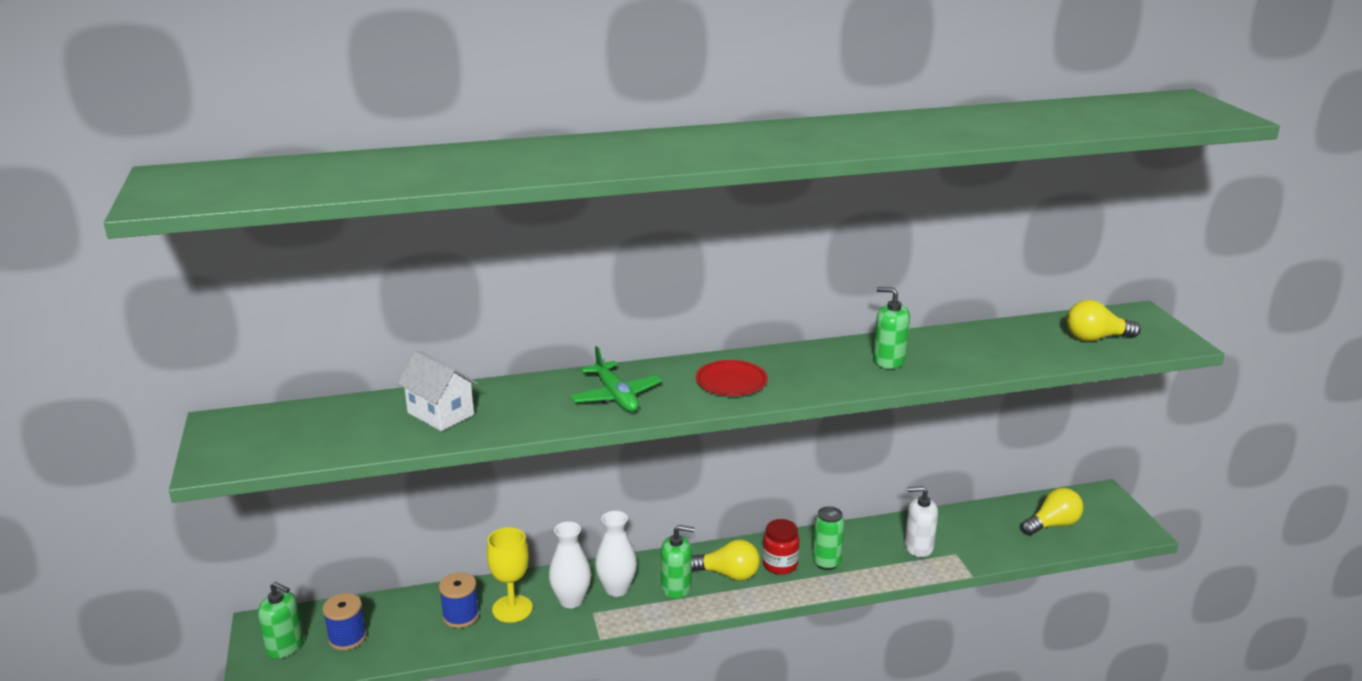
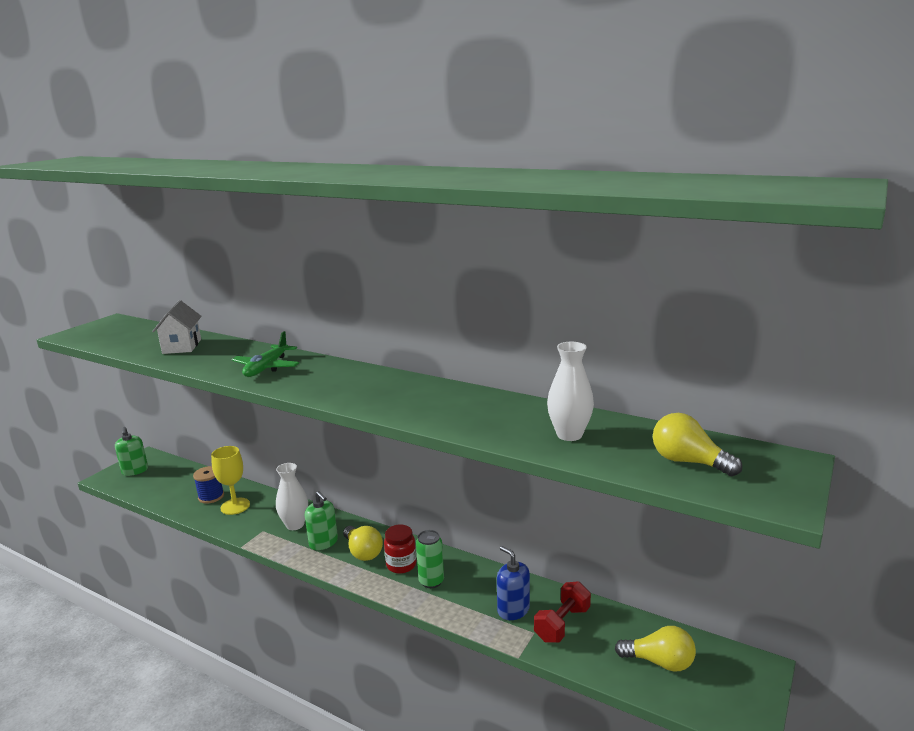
camera: 45 degrees right, 5 degrees down
blue spool [322,593,367,650] -> none
white vase [549,521,591,608] -> white vase moved to [547,342,594,441]
red plate [696,360,768,396] -> none
green soap dispenser [873,287,910,369] -> none
white soap dispenser [904,486,938,557] -> blue soap dispenser [497,546,530,620]
none -> red dumbbell [534,581,591,643]

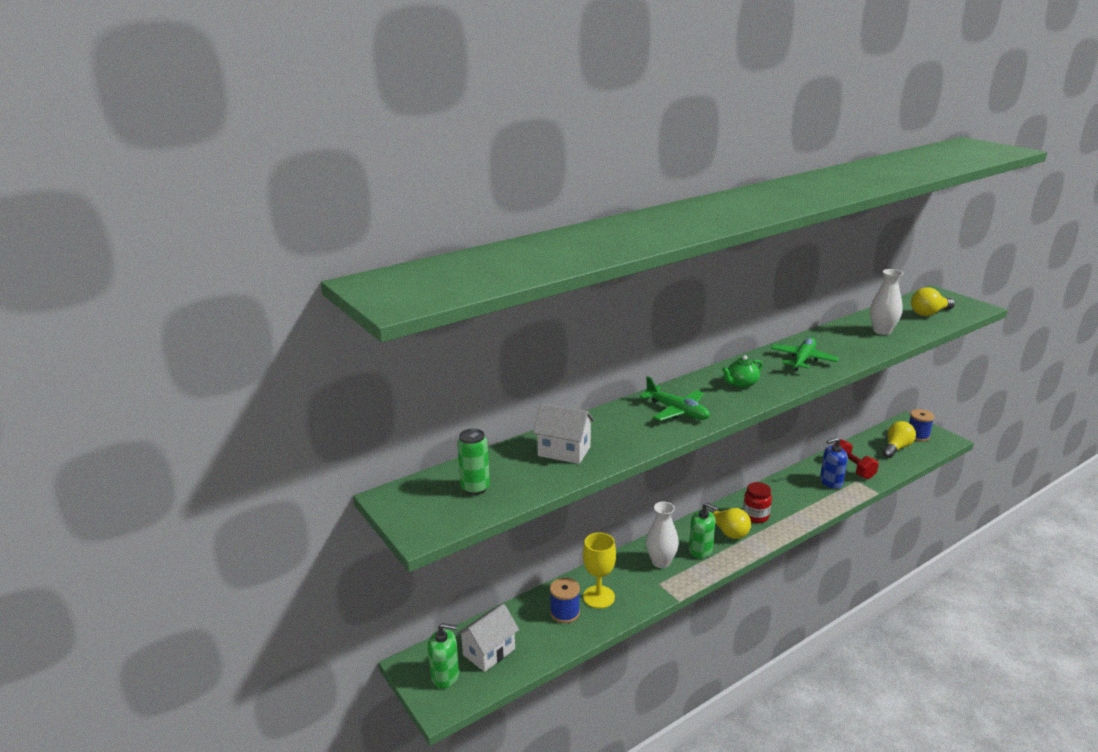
camera: 65 degrees left, 5 degrees up
green soap dispenser [305,491,338,550] -> green soap dispenser turned 45 degrees clockwise [689,503,719,558]
yellow light bulb [343,526,383,561] -> yellow light bulb turned 60 degrees clockwise [706,508,751,539]
green can [416,530,444,588] -> green can moved to [457,429,490,495]
none -> white house [456,604,519,672]
none -> green teapot [722,355,763,388]
none -> green plane [771,338,839,371]
none -> blue spool [909,409,934,442]

